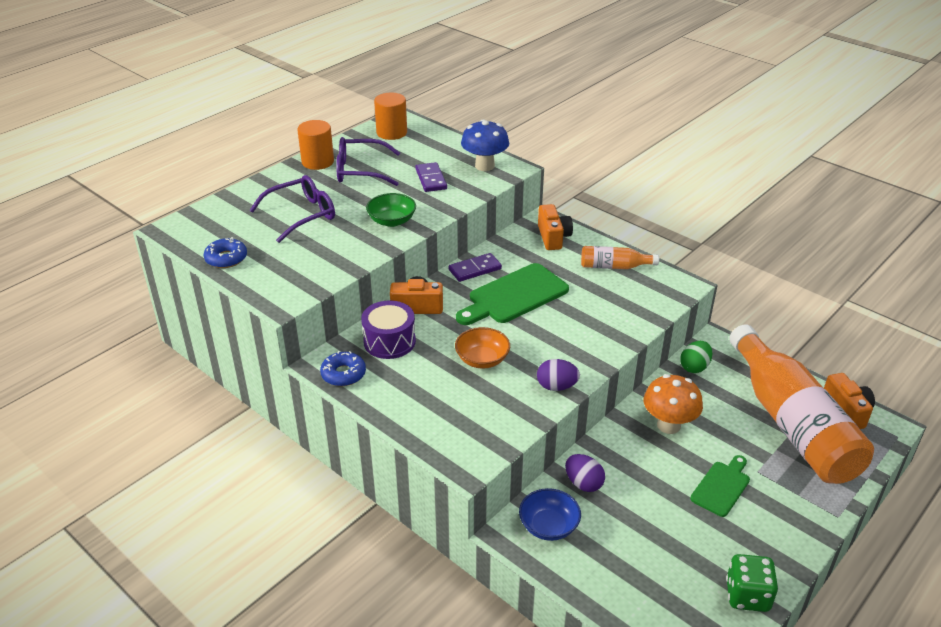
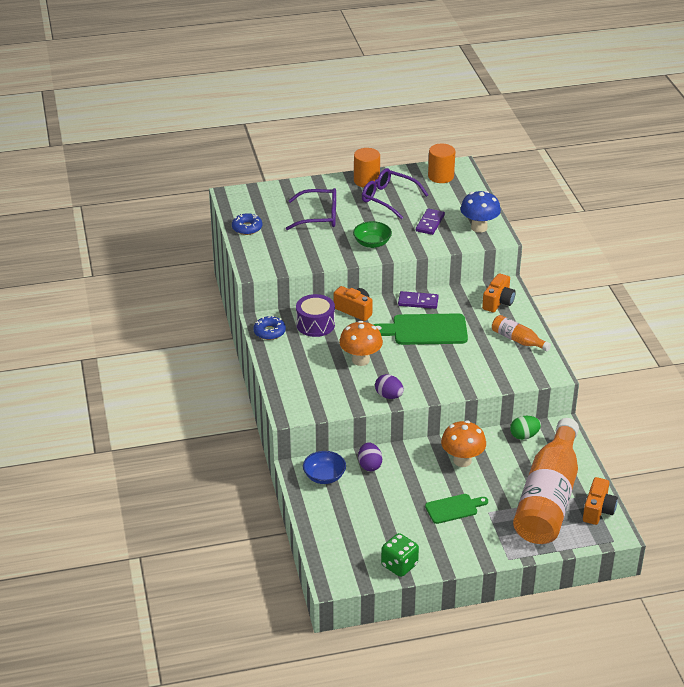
camera: 35 degrees right, 0 degrees up
orange bowl [455,327,510,368] -> orange mushroom [339,320,383,366]

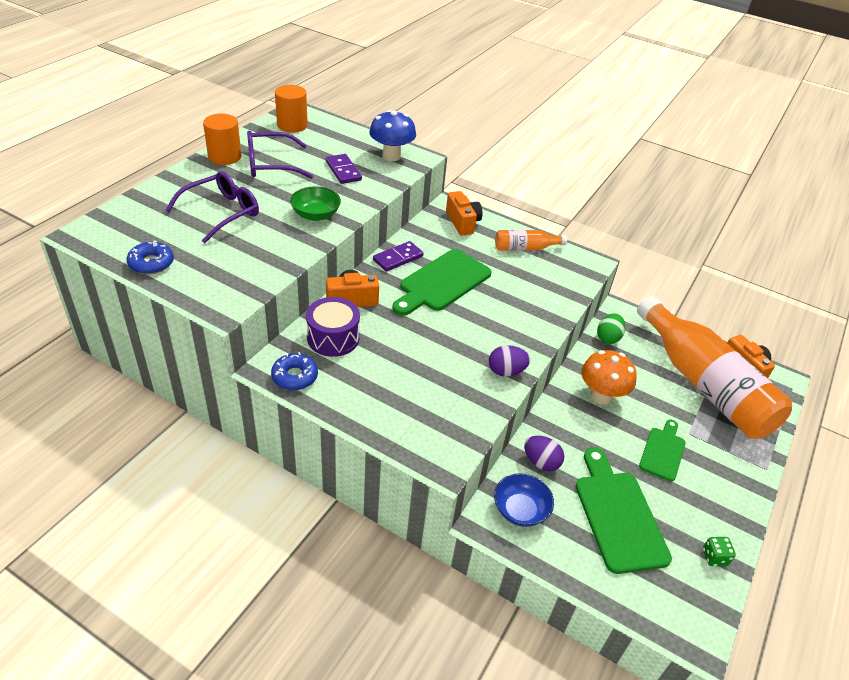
camera: 50 degrees left, 5 degrees up
orange mushroom [339,320,383,366] -> none
green dice [381,533,419,577] -> green dice [703,537,736,566], size x0.58
none -> green cutting board [576,447,672,574]

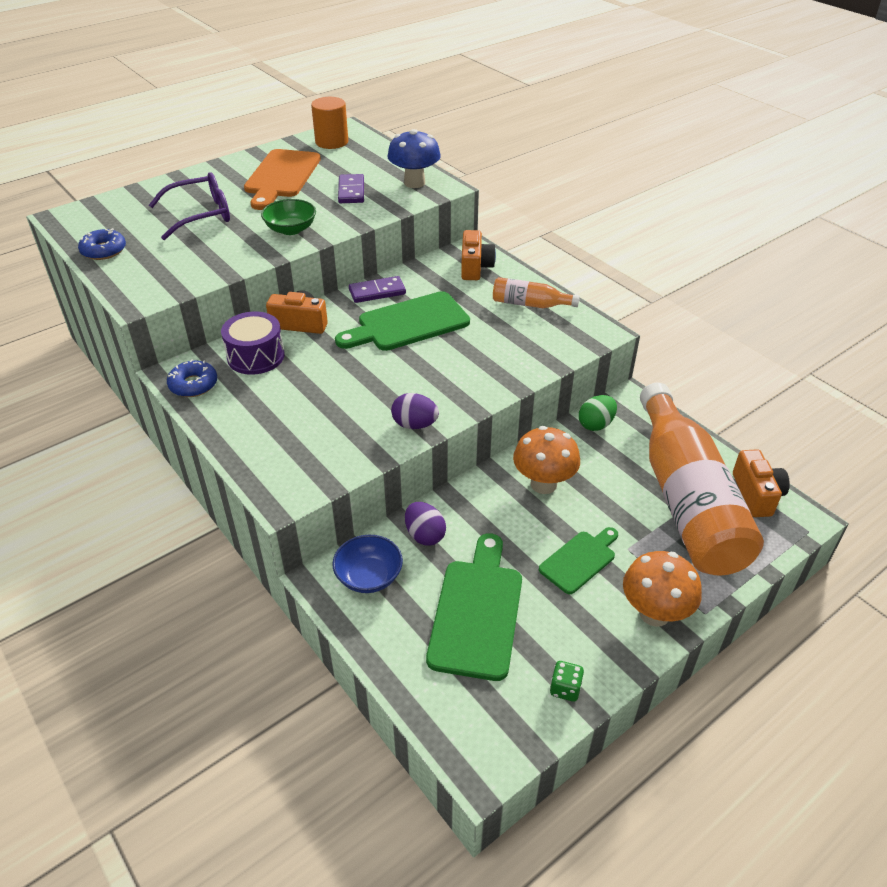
camera: 25 degrees right, 0 degrees up
orange cylinder [203,114,242,165] -> none
purple glasses [247,131,313,179] -> orange cutting board [244,149,321,210]
none -> orange mushroom [623,551,702,627]

